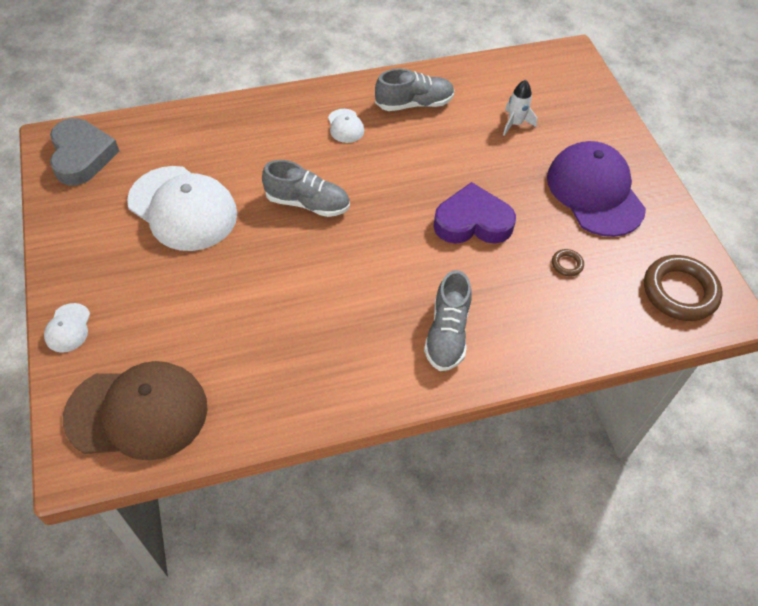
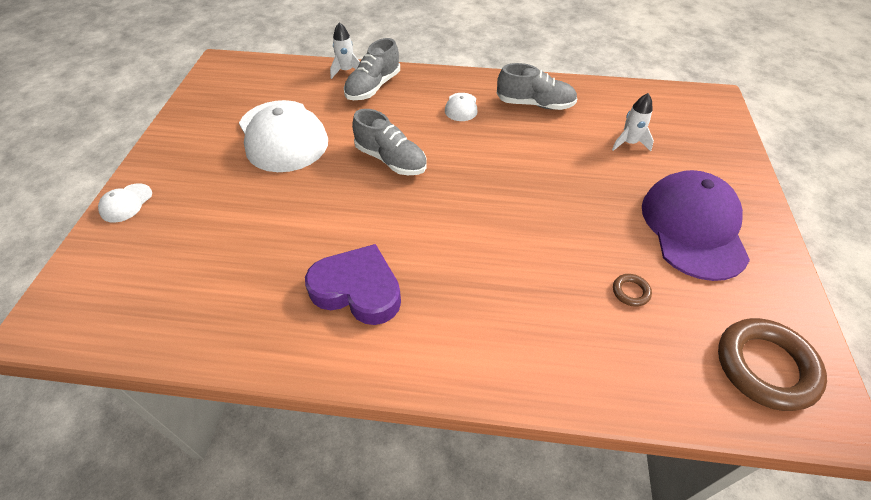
camera: 25 degrees right, 5 degrees down
grey heart [50,118,119,185] -> none
brown cap [63,361,207,460] -> none
grey shoe [424,270,472,371] -> grey shoe moved to [344,38,400,100]
purple heart [433,182,516,244] -> purple heart moved to [305,244,401,325]
none -> white rocket [330,22,360,79]

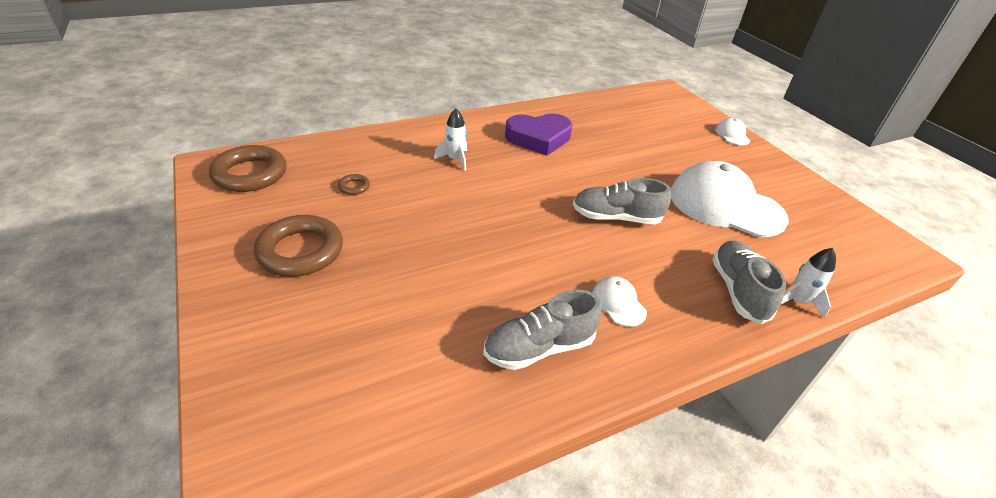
camera: 145 degrees right, 10 degrees down
white rocket [612,93,654,151] -> white rocket moved to [434,109,467,171]
purple cap [642,170,750,281] -> brown ring [254,215,343,277]

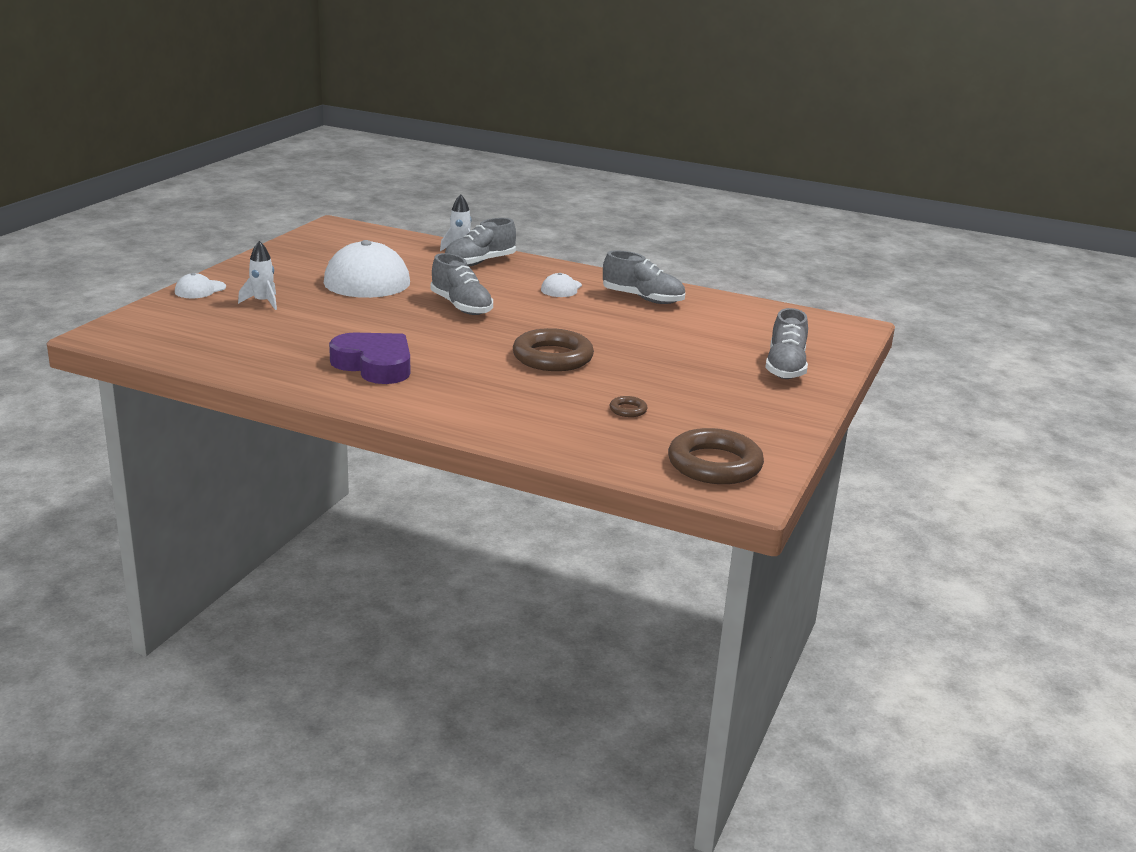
camera: 130 degrees left, 15 degrees down
brown ring [254,215,343,277] -> brown ring moved to [513,328,594,371]
white rocket [434,109,467,171] -> white rocket moved to [238,241,277,310]
none -> grey shoe [765,308,808,379]

